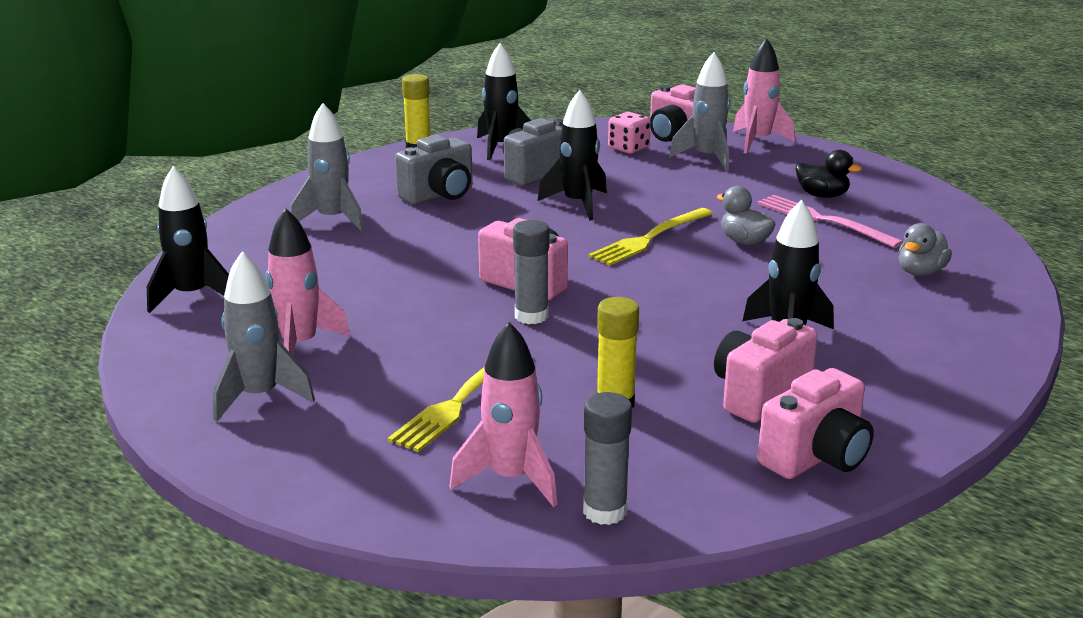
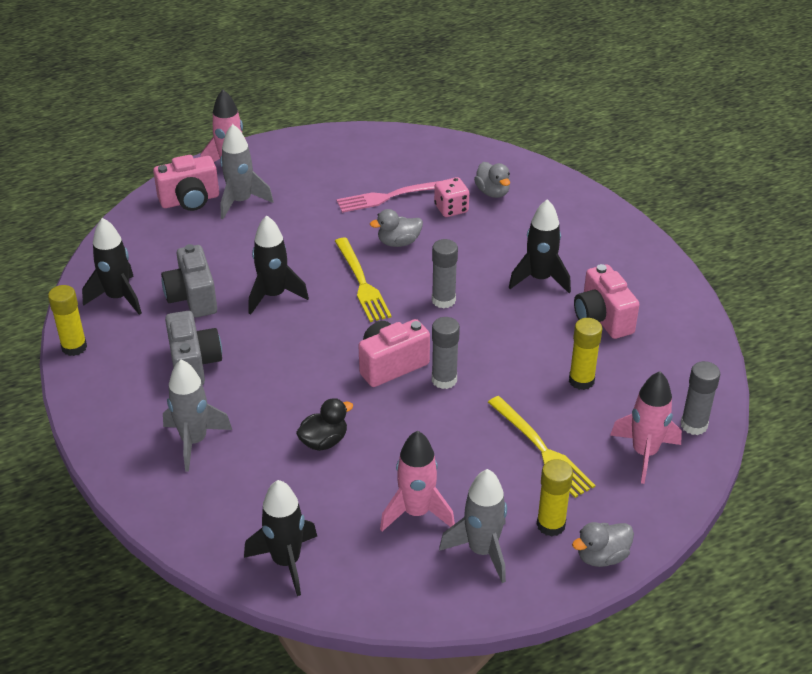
camera: 65 degrees left, 15 degrees up
pink dice [608,112,651,154] -> pink dice moved to [434,177,469,217]
pink camera [758,368,874,479] -> none
black duck [796,150,862,198] -> black duck moved to [296,398,353,451]
none -> grey glue stick [432,239,458,308]
none -> yellow glue stick [537,459,573,536]
none -> grey duck [572,522,634,567]

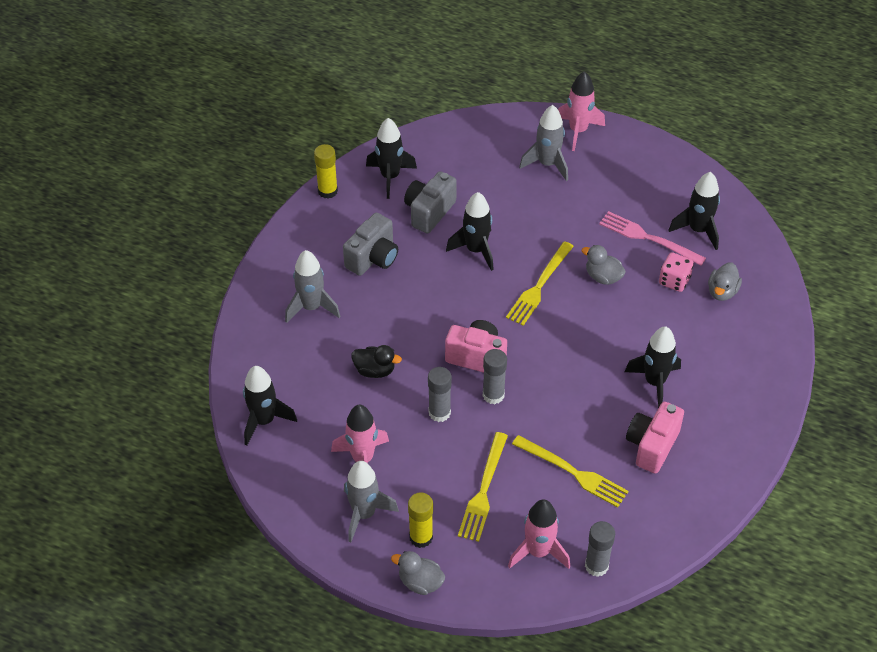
camera: 50 degrees right, 10 degrees up
pink camera [153,155,219,211] -> none
grey glue stick [432,239,458,308] -> grey glue stick moved to [428,367,452,422]
yellow glue stick [569,318,602,390] -> yellow fork [512,435,629,508]
none -> black rocket [668,172,720,250]

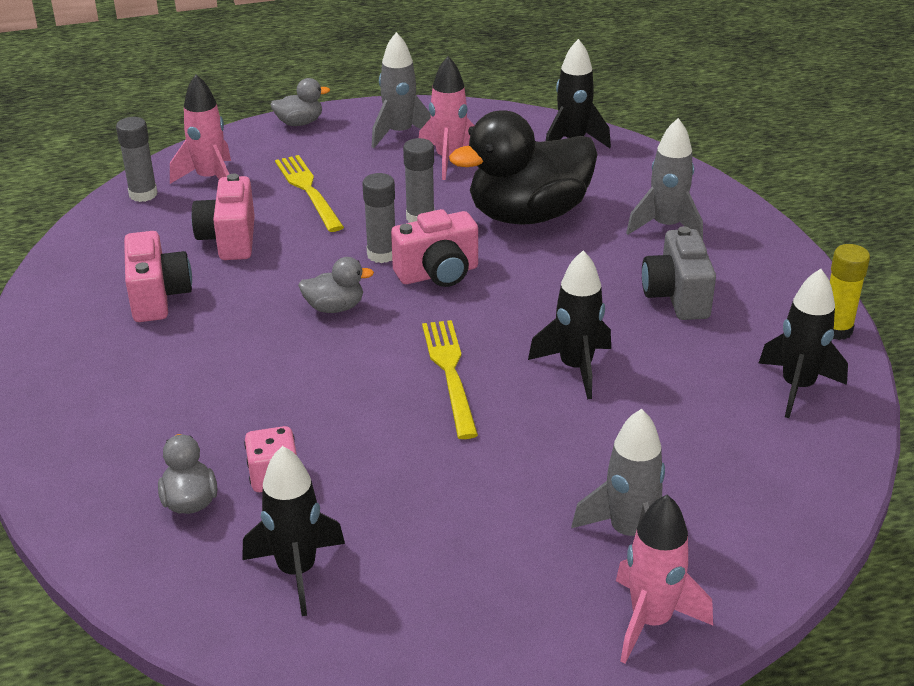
camera: 140 degrees right, 15 degrees down
black duck [351,345,402,378] -> black duck [449,110,598,225], size x2.31
grey camera [404,171,457,234] -> none
yellow glue stick [408,492,433,548] -> none
yellow fork [512,435,629,508] -> pink camera [191,174,255,260]
grey duck [581,245,626,285] -> grey duck moved to [298,257,374,313]
pink fork [599,211,706,266] -> none
black rocket [625,326,681,408] -> none

